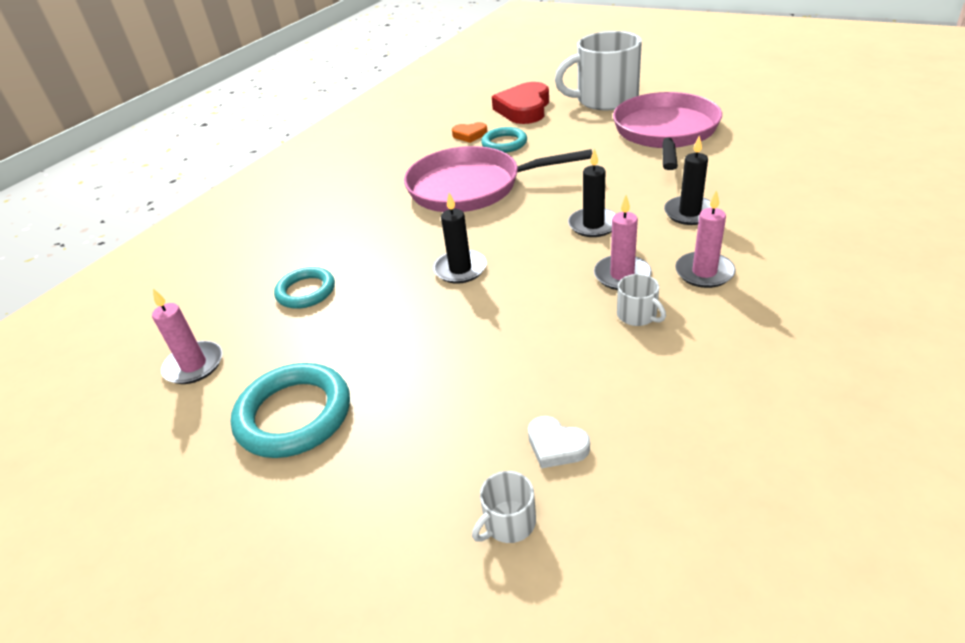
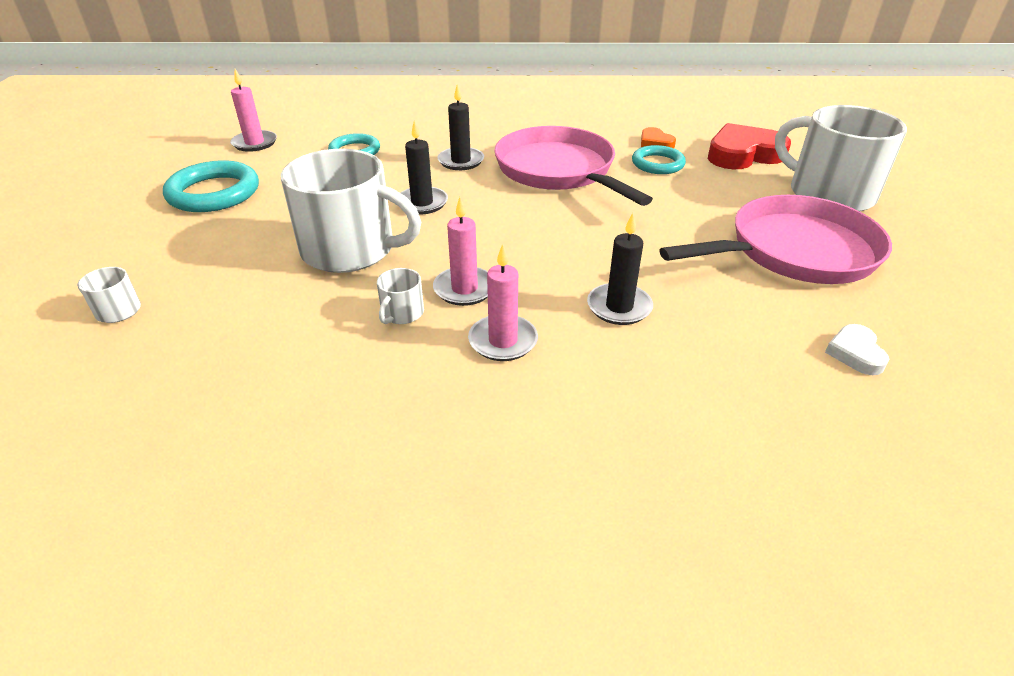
camera: 55 degrees right, 0 degrees up
white heart [528,416,590,469] -> white heart moved to [825,324,889,375]
black candle [568,148,616,237] -> black candle moved to [437,84,484,170]
none -> white mug [281,149,421,273]

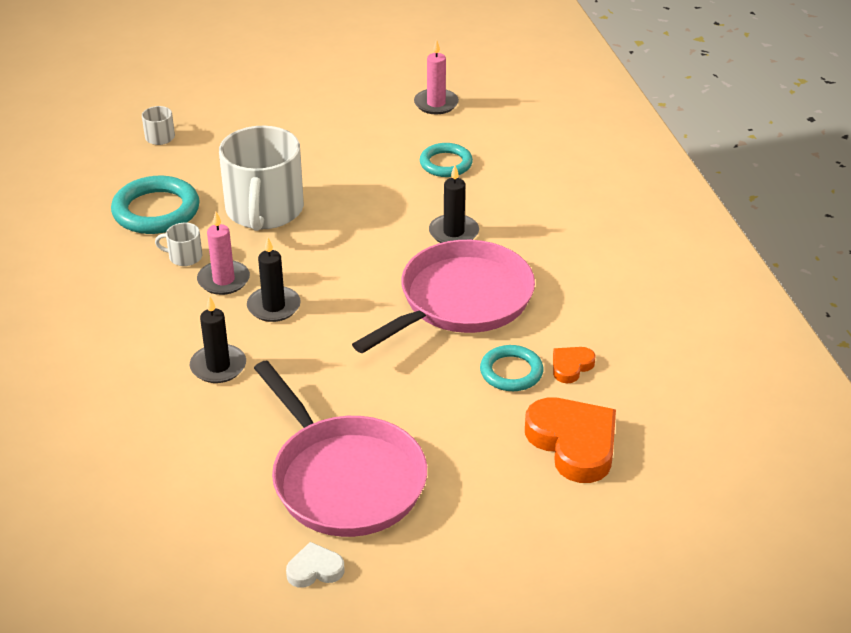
camera: 75 degrees right, 0 degrees up
turquoise ring [163,160,259,212] -> turquoise ring moved to [111,176,200,234]
black candle [400,120,448,215] -> black candle moved to [247,237,301,322]
pink candle [468,244,538,361] -> none
red heart [708,123,791,169] -> orange heart [525,397,616,483]
white mug [775,105,907,211] -> none
white heart [825,324,889,375] -> white heart moved to [286,542,344,588]

